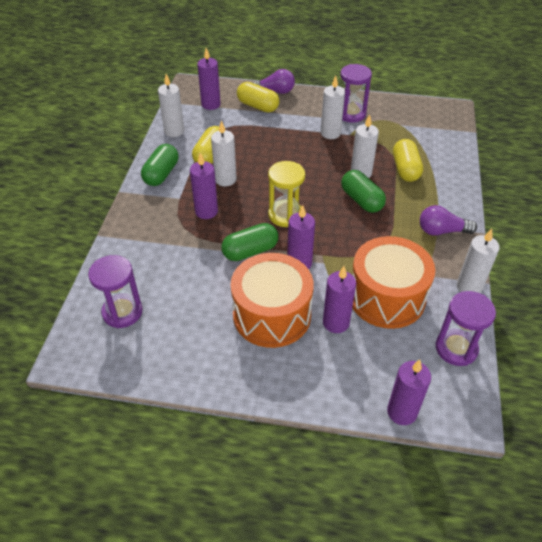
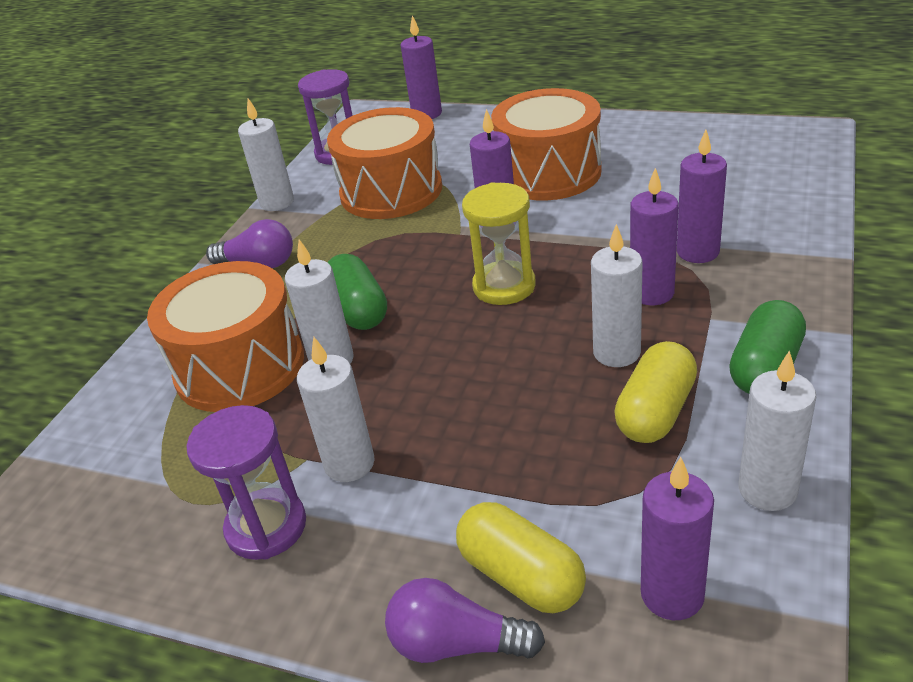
camera: 165 degrees left, 10 degrees down
purple hourglass [88,255,143,328] -> none
green capsule [221,223,278,261] -> none
purple candle [323,266,356,333] -> purple candle moved to [677,130,727,263]
yellow capsule [393,139,423,182] -> orange drum [147,261,304,412]

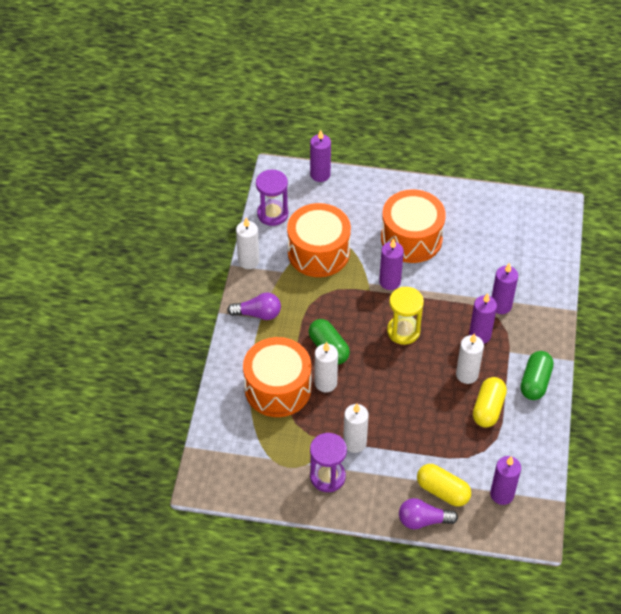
camera: 15 degrees left, 15 degrees up
white candle [738,350,816,511] -> none

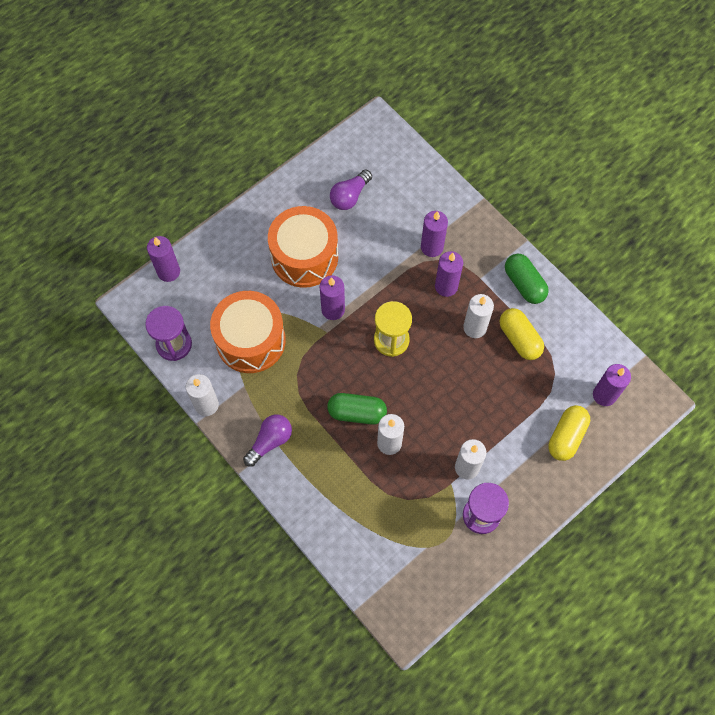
camera: 50 degrees left, 15 degrees up
orange drum [243,337,311,417] -> none
purple light bulb [399,498,458,530] -> purple light bulb moved to [330,170,372,210]
yellow capsule [417,464,471,507] -> yellow capsule turned 45 degrees counterclockwise [548,405,590,461]

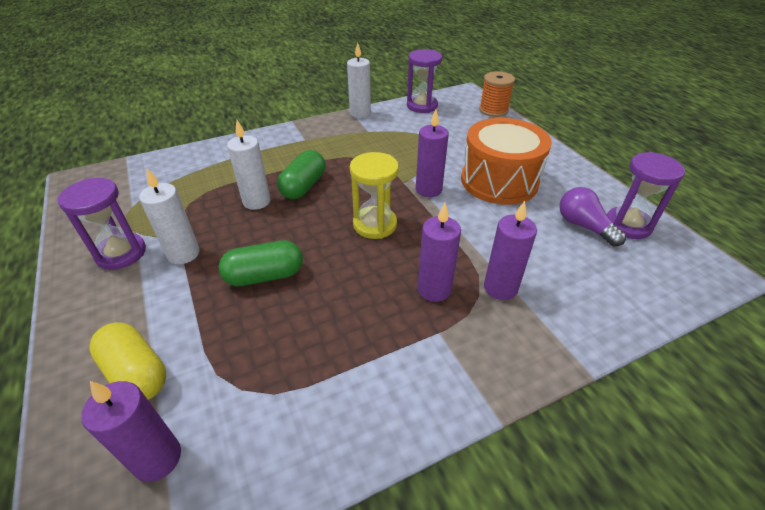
camera: 105 degrees right, 25 degrees down
purple candle [147,236,180,282] -> orange spool [479,71,515,117]
orange drum [210,291,286,373] -> none
purple light bulb [243,414,292,467] -> none
white candle [463,294,494,338] -> none
yellow capsule [500,308,544,360] -> none
green capsule [505,254,549,304] -> green capsule moved to [219,240,303,286]
none -> purple hourglass [607,152,685,239]

